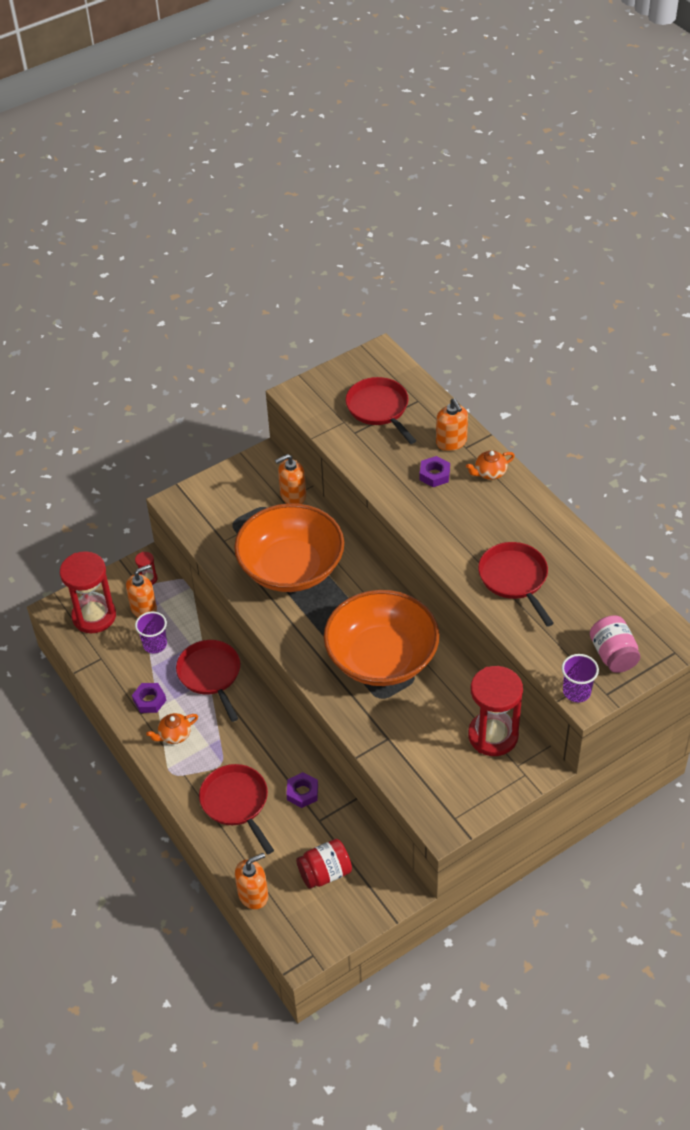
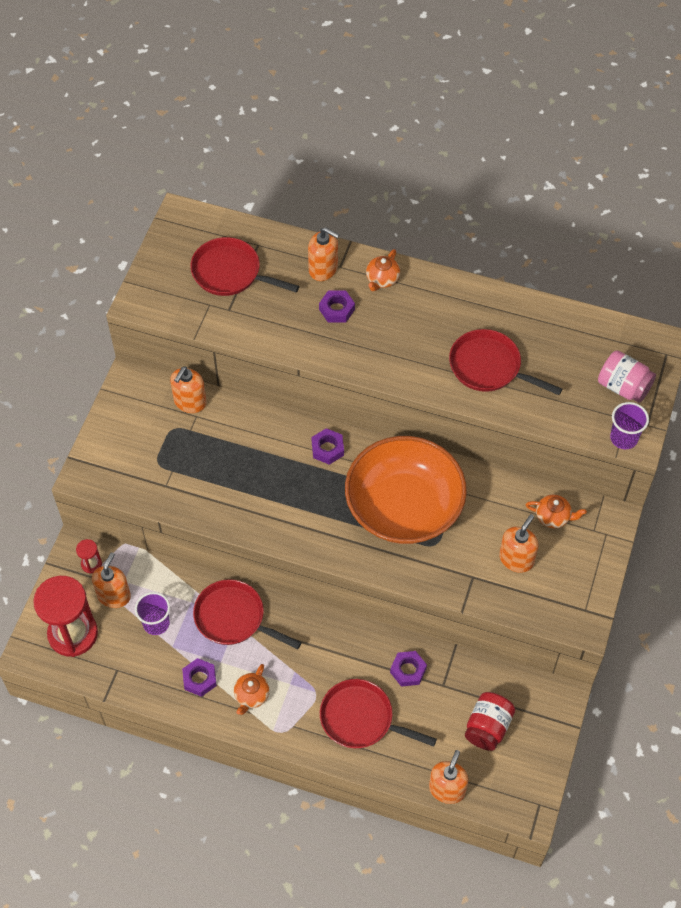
camera: 40 degrees left, 10 degrees up
orange bowl [234,503,344,592] -> none
red hourglass [468,666,523,756] -> orange teapot [526,494,587,528]
none -> purple nut [311,428,344,465]
none -> orange soap dispenser [499,514,538,573]

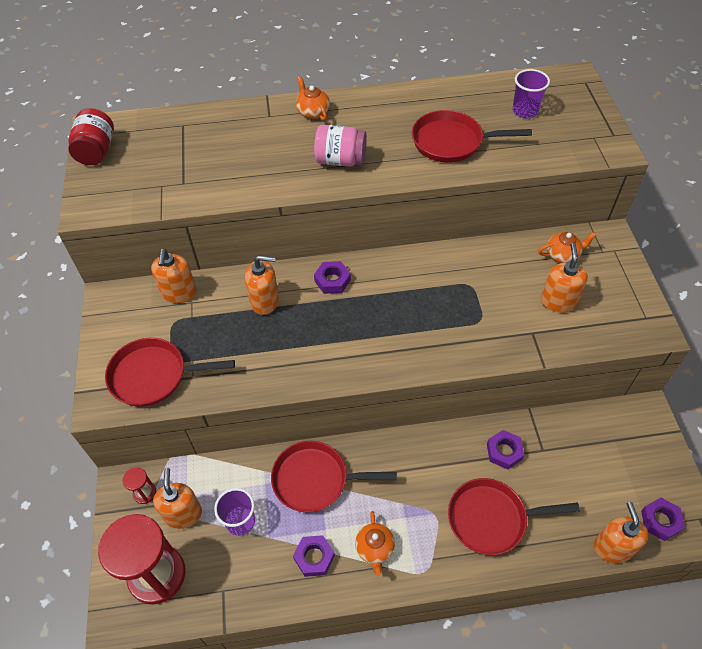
camera: 25 degrees left, 5 degrees down
red pan [190,237,299,296] -> red pan moved to [105,338,235,407]
orange soap dispenser [308,227,339,281] -> orange soap dispenser moved to [245,255,279,315]
purple nut [319,290,355,323] -> purple nut moved to [641,498,685,541]
orange bowl [345,436,467,544] -> none
orange teapot [366,249,400,291] -> orange teapot turned 150 degrees clockwise [296,76,330,120]
red jar [465,692,515,751] -> red jar moved to [68,108,114,165]
pink jar [598,350,656,403] -> pink jar moved to [314,125,367,167]
purple cup [610,402,649,449] -> purple cup moved to [512,69,550,118]

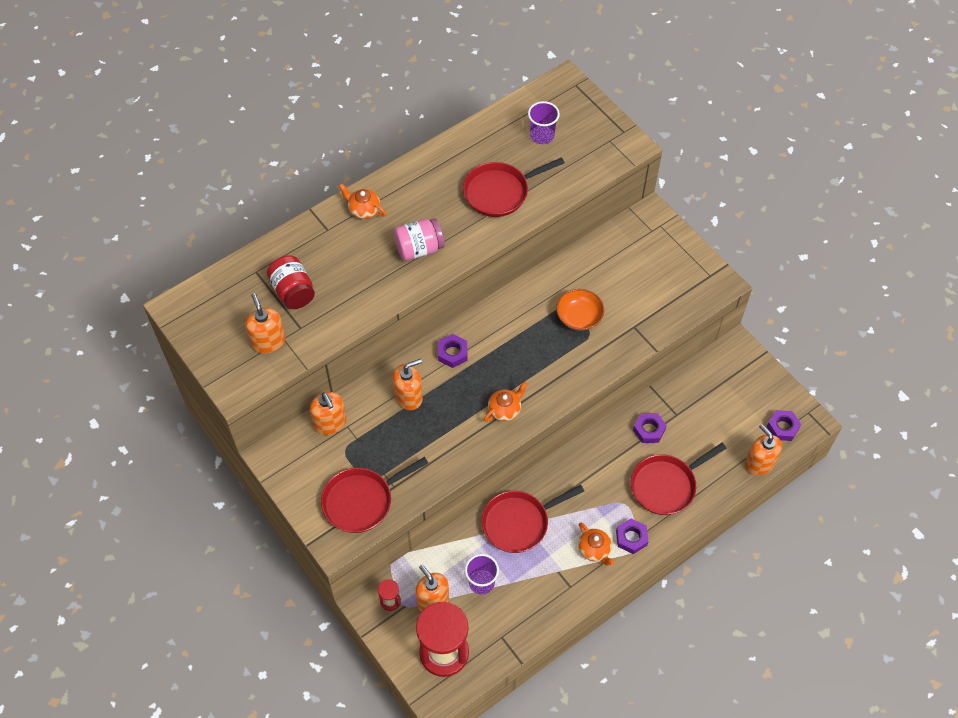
camera: 30 degrees left, 5 degrees up
red jar [68,108,114,165] -> red jar moved to [267,255,315,309]
purple nut [293,535,335,577] -> purple nut moved to [616,519,649,554]
orange teapot [538,232,597,263] -> orange teapot moved to [484,382,527,422]
orange soap dispenser [541,243,588,313] -> orange soap dispenser moved to [245,293,285,354]
none -> orange bowl [556,289,604,331]

